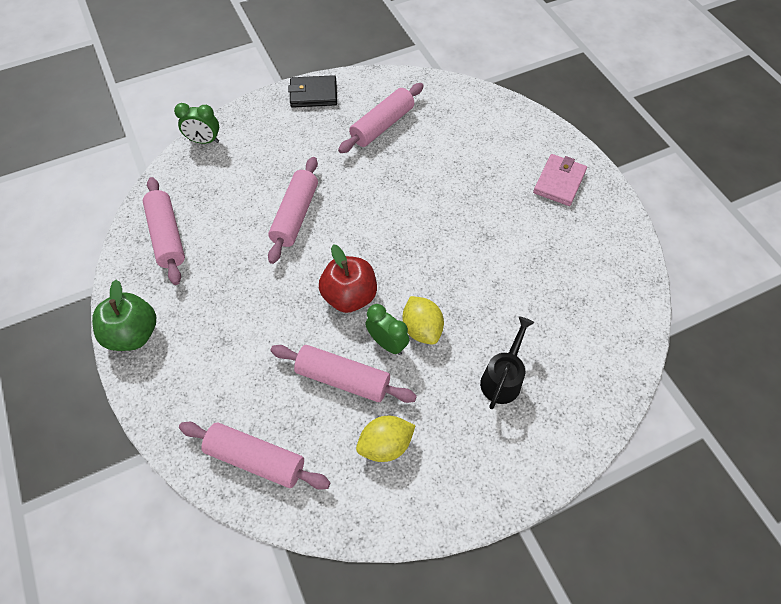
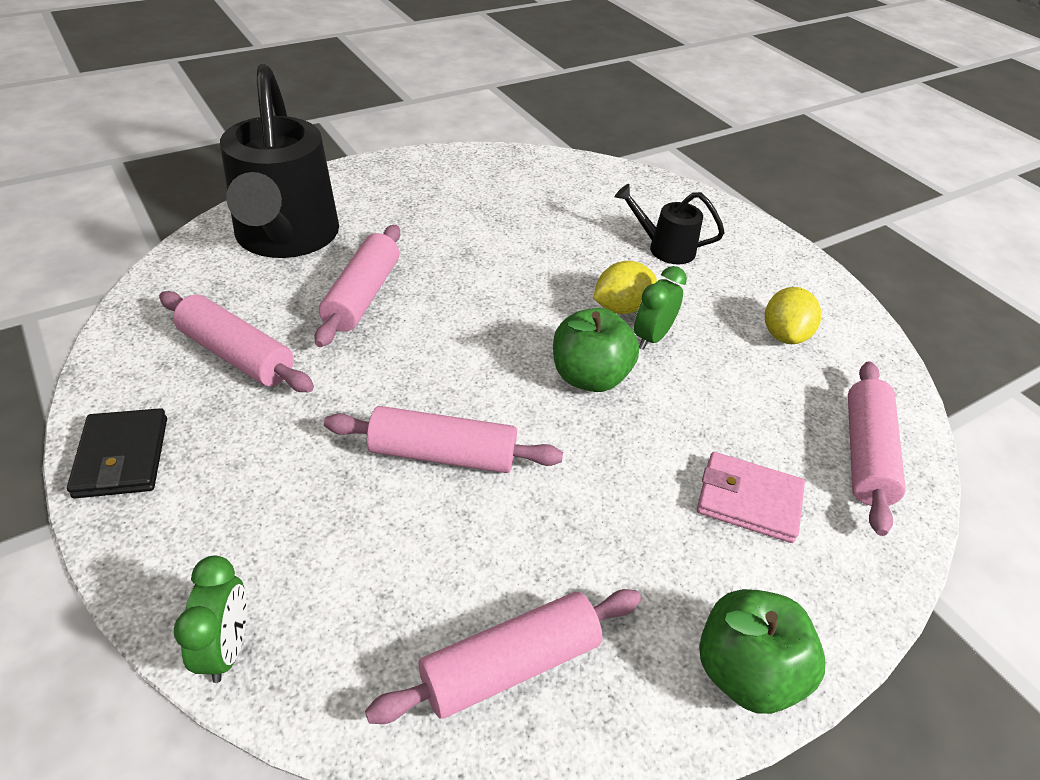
camera: 100 degrees left, 15 degrees down
pink rolling pin [270,345,417,403] -> pink rolling pin moved to [315,225,400,347]
red apple [319,244,377,313] -> green apple [553,308,639,392]
yellow lemon [356,416,416,462] -> yellow lemon turned 45 degrees clockwise [765,287,821,344]
pink wallet [533,154,587,206] -> pink wallet moved to [697,452,805,543]
none -> black watering can [220,64,339,258]

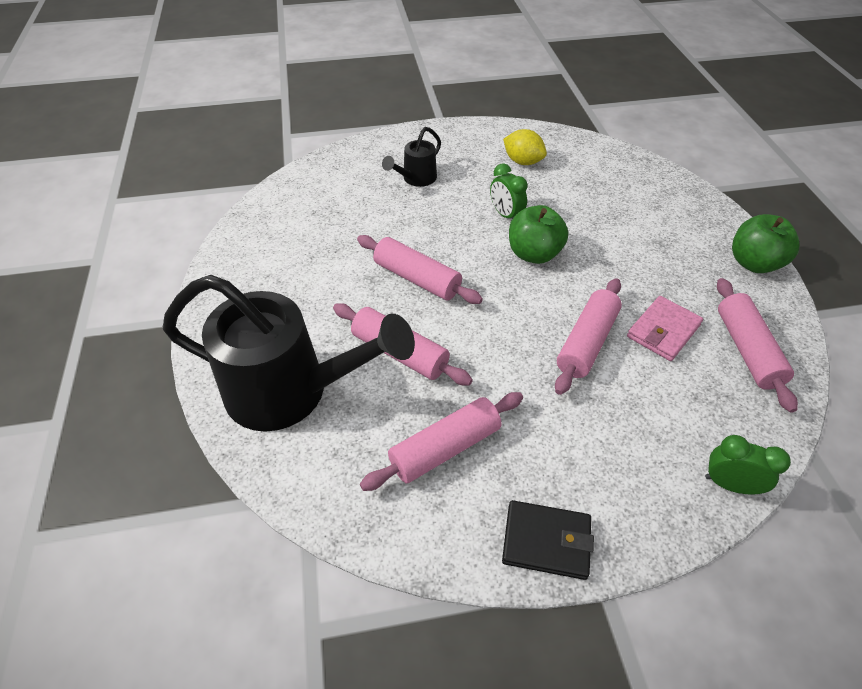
camera: 65 degrees left, 5 degrees up
yellow lemon [593,261,657,314] -> none
pink wallet [697,452,805,543] -> pink wallet moved to [627,296,703,361]
pink rolling pin [848,361,905,536] -> pink rolling pin moved to [357,235,483,304]

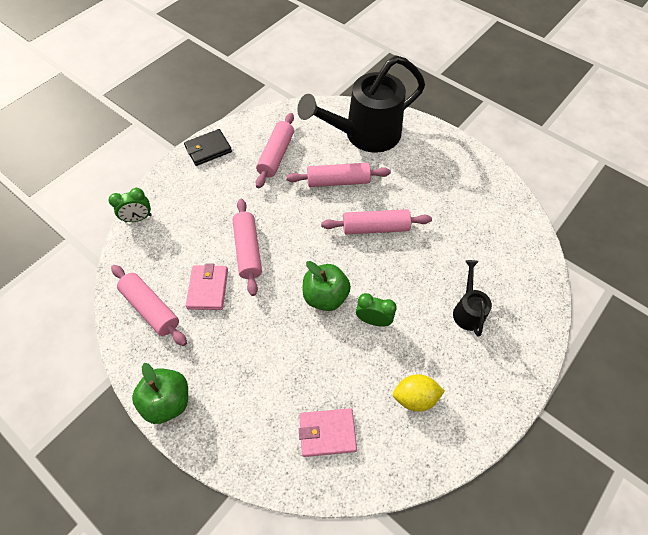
camera: 140 degrees right, 10 degrees up
none -> pink wallet [299,408,357,457]

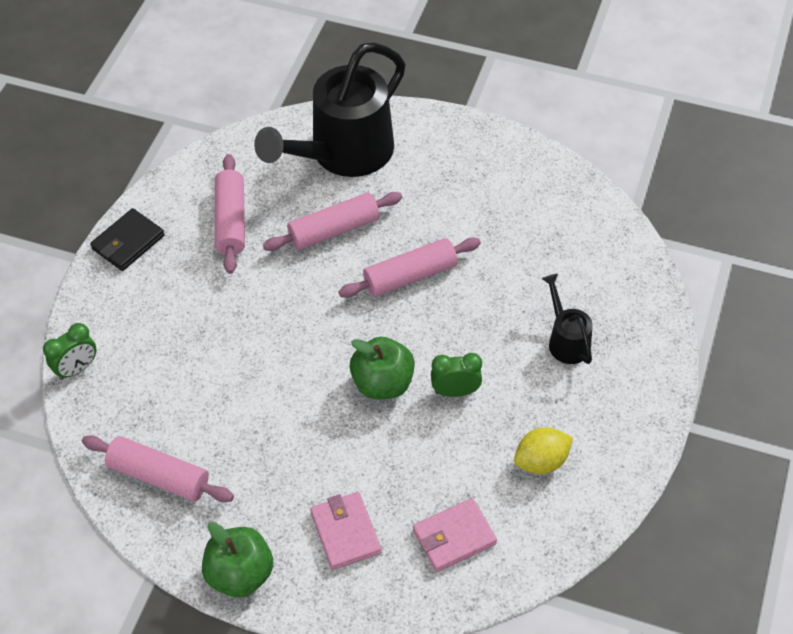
camera: 20 degrees left, 5 degrees down
pink wallet [186,263,228,310] -> pink wallet moved to [310,492,381,570]
pink rolling pin [232,199,262,296] -> none

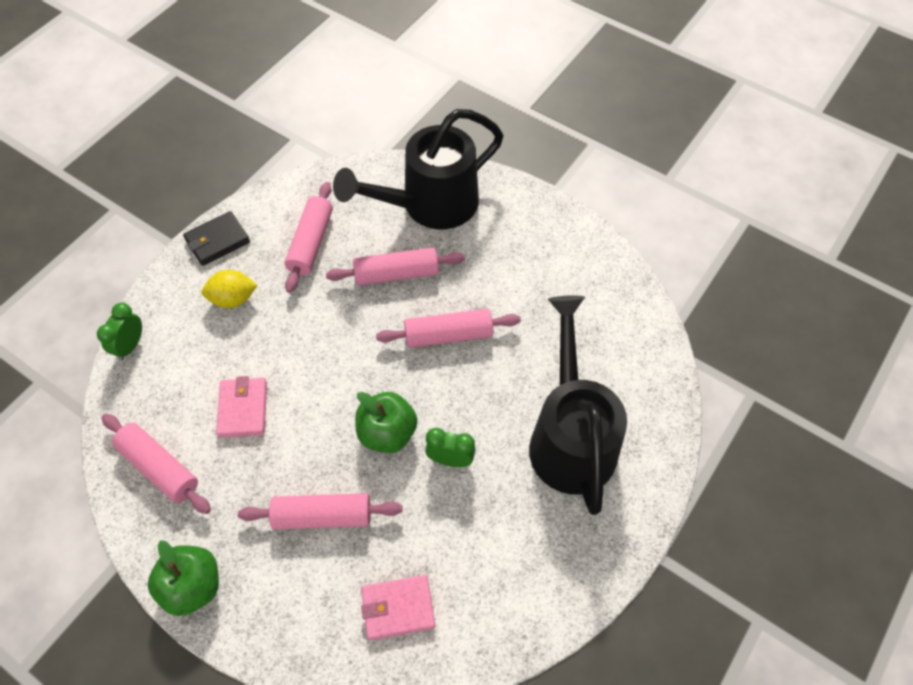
camera: 15 degrees right, 5 degrees up
green clock [43,323,97,380] -> green clock turned 135 degrees clockwise [97,303,142,361]
pink wallet [310,492,381,570] -> pink wallet moved to [216,376,267,438]
yellow lemon [514,427,573,474] -> yellow lemon moved to [201,270,257,308]
black watering can [542,274,593,364] -> black watering can [529,295,627,515], size x2.17
none -> pink rolling pin [238,493,403,530]

